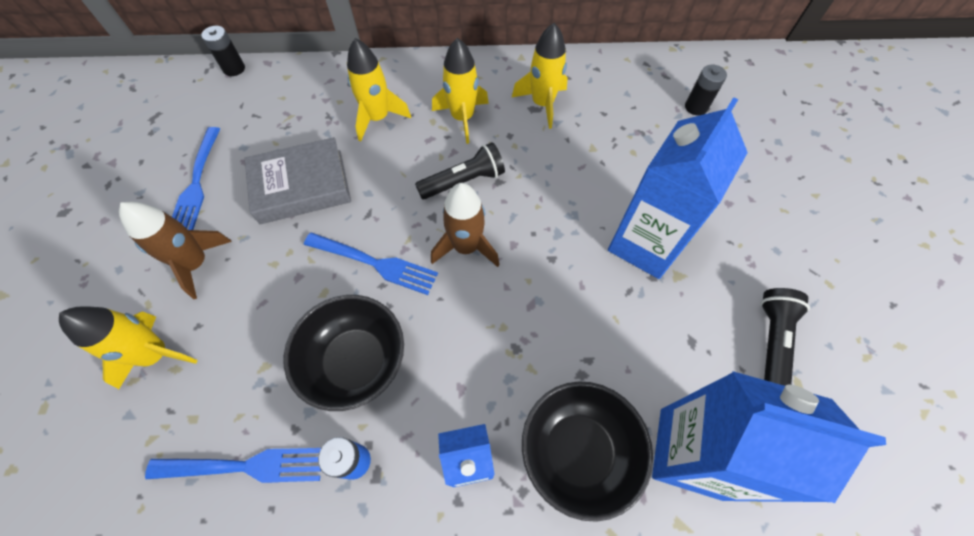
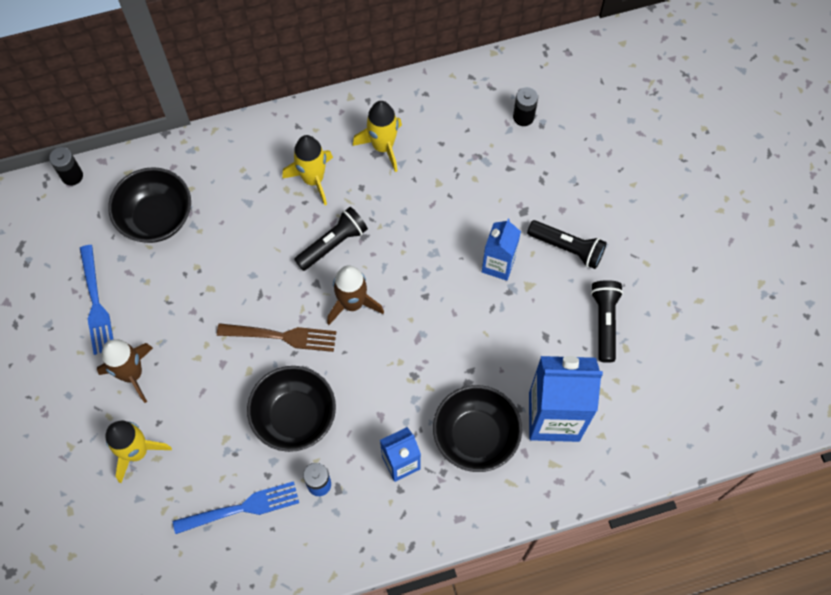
camera: 15 degrees left, 5 degrees up
grey book [245,137,351,224] -> none
blue fork [304,232,438,295] -> brown fork [217,323,336,352]
yellow rocket [347,38,411,142] -> none
blue carton [608,97,748,279] -> blue carton [482,219,521,281], size x0.57
none -> black bowl [108,167,191,243]
none -> black flashlight [527,220,607,269]

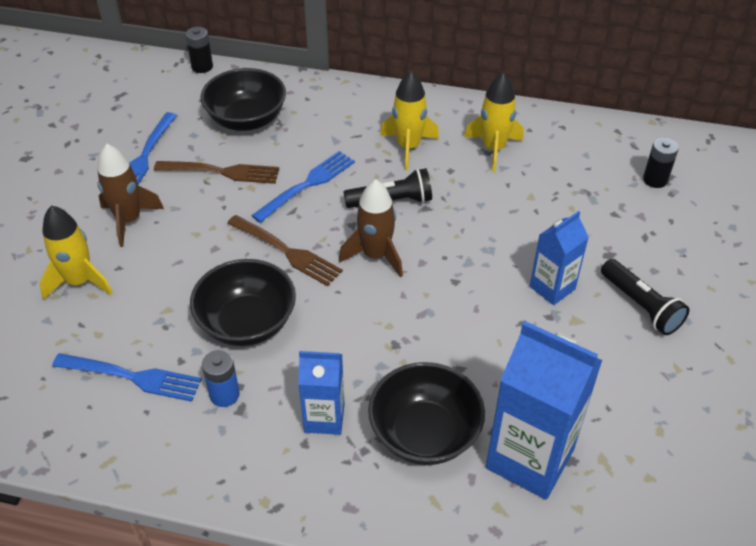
camera: 30 degrees right, 20 degrees down
black flashlight [591,280,623,363] -> none
none -> brown fork [154,161,279,184]
none -> blue fork [251,151,355,223]

